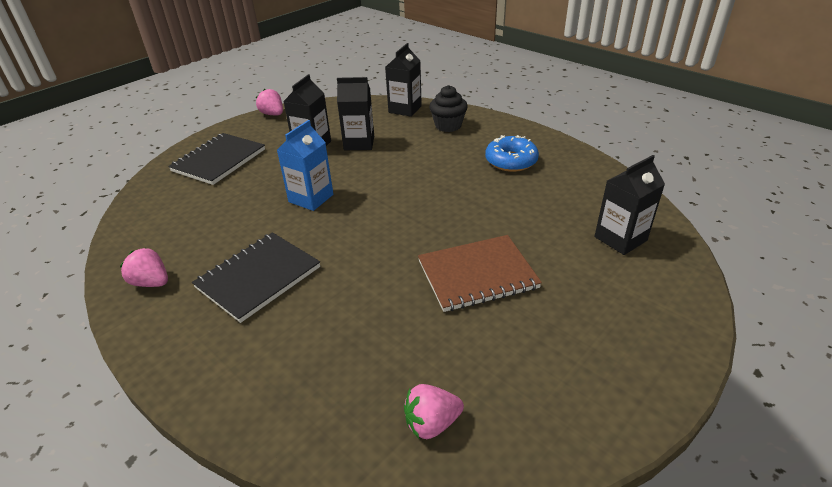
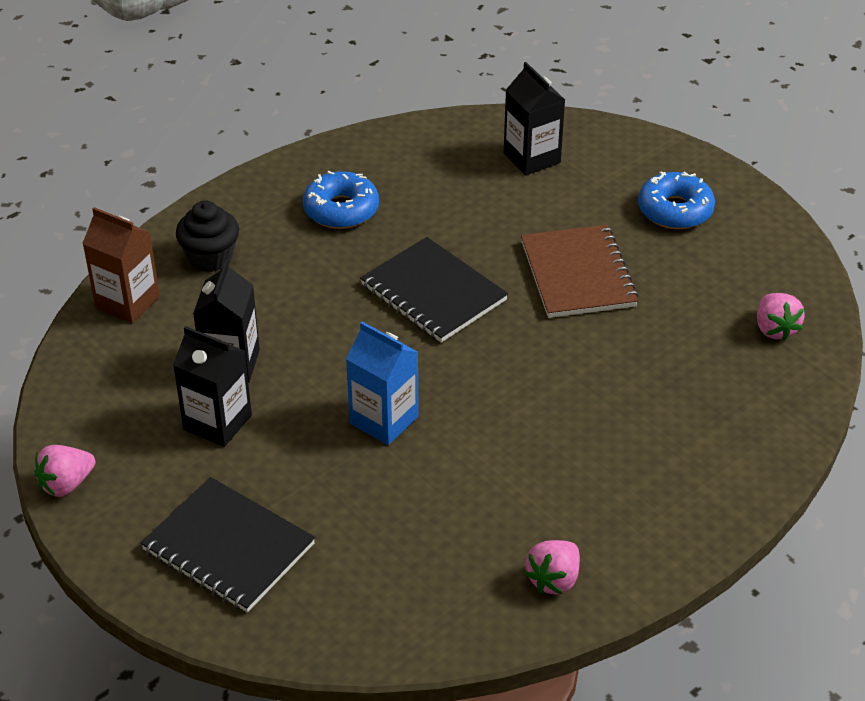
camera: 85 degrees left, 5 degrees up
black notebook [192,232,320,323] -> black notebook moved to [360,237,508,343]
black carton [385,43,422,117] -> brown carton [82,207,160,323]
none -> blue donut [638,171,715,229]

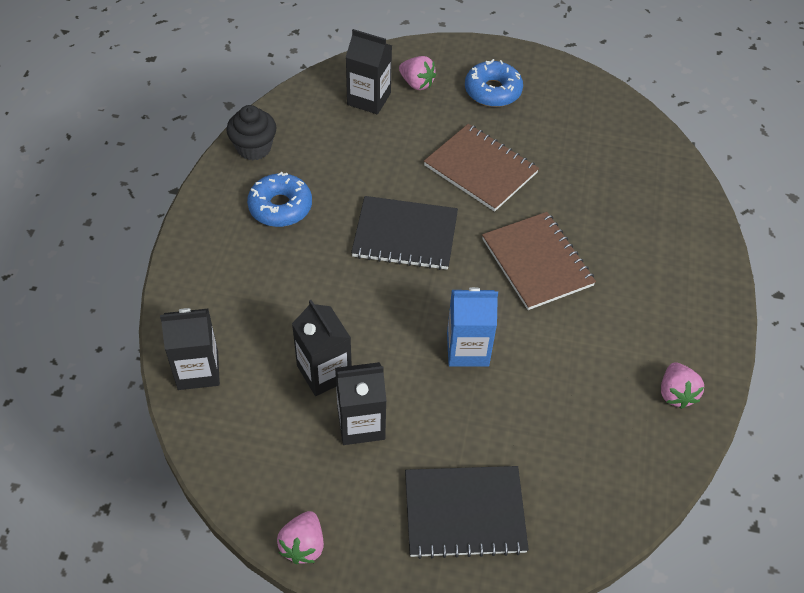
camera: 40 degrees left, 10 degrees up
brown carton [82,207,160,323] -> black carton [160,308,220,390]
black cupcake [176,201,239,272] -> black cupcake moved to [227,105,277,160]
pink strawberry [757,293,805,341] -> pink strawberry moved to [399,56,436,90]
none -> brown notebook [482,212,596,310]

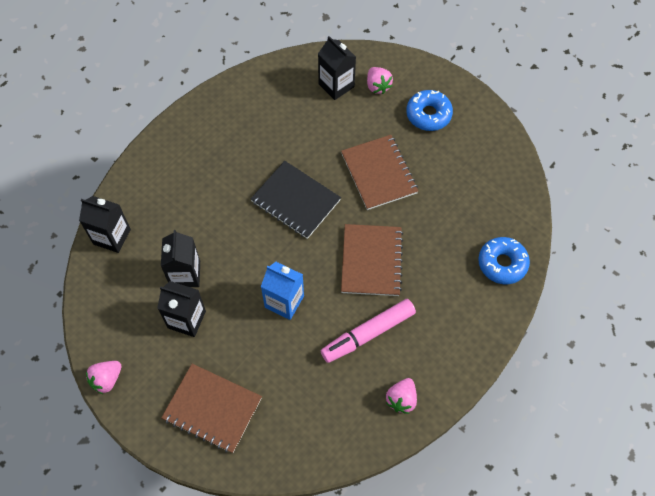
camera: 30 degrees right, 10 degrees up
black cupcake [227,105,277,160] -> none
blue donut [247,172,312,227] -> blue donut moved to [478,237,530,284]
black notebook [405,466,529,559] -> brown notebook [161,364,262,453]
none -> pink marker [321,299,416,363]

